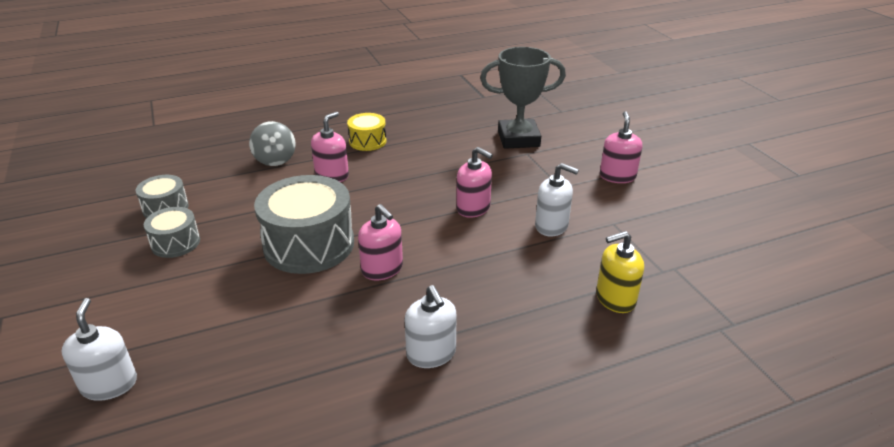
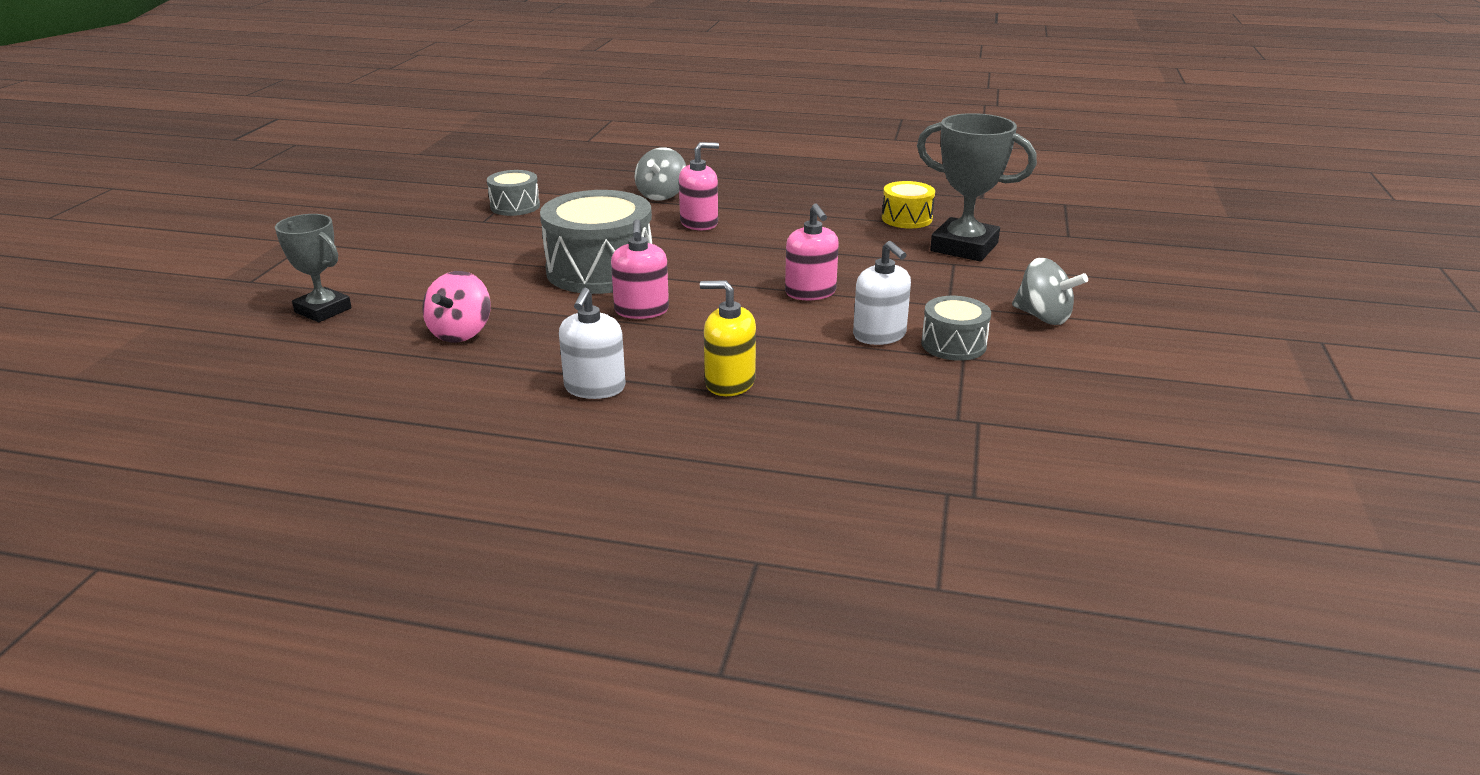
camera: 35 degrees right, 5 degrees down
white soap dispenser [62,298,137,401] -> grey trophy [275,214,352,322]
grey drum [144,207,200,258] -> grey drum moved to [921,296,991,361]
yellow drum [347,113,387,151] -> yellow drum moved to [882,181,935,228]
yellow soap dispenser [596,231,644,313] -> yellow soap dispenser moved to [700,281,756,396]
pink soap dispenser [600,111,642,183] -> grey spinning top [1012,258,1088,325]
none -> pink spinning top [422,271,491,342]

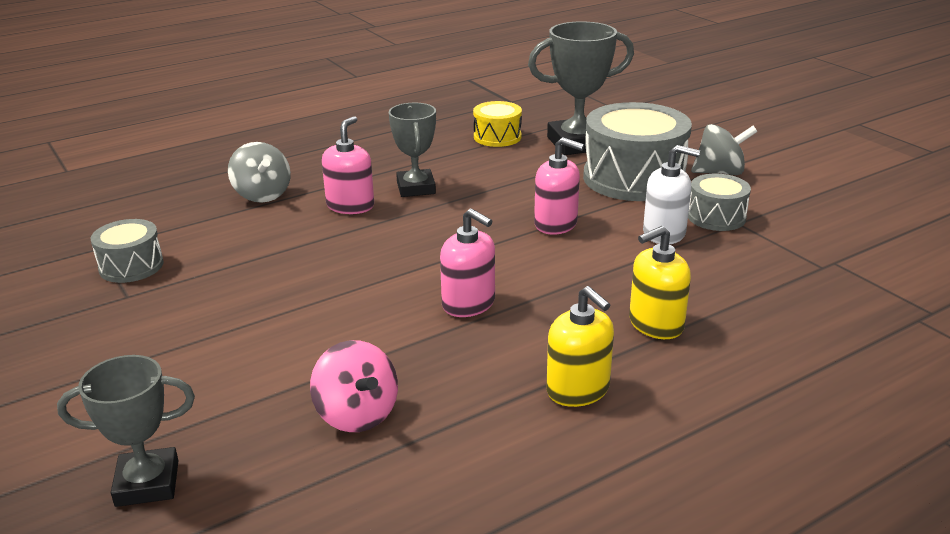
camera: 45 degrees left, 0 degrees up
grey drum [540,190,652,294] -> grey drum moved to [583,102,692,201]
white soap dispenser [559,288,626,399] -> yellow soap dispenser [546,286,614,407]
none -> grey trophy [389,102,436,197]

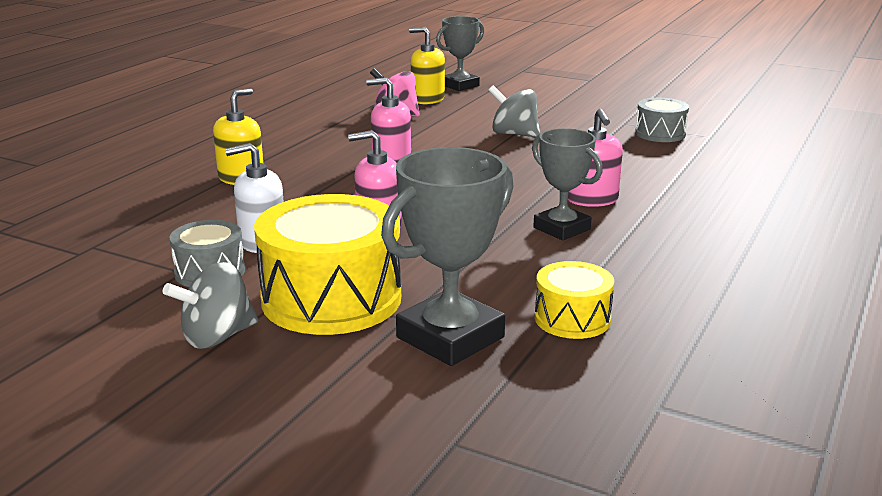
camera: 150 degrees right, 5 degrees down
grey spinning top [228,142,291,203] -> grey spinning top moved to [488,85,540,137]
yellow soap dispenser [546,286,614,407] -> yellow soap dispenser moved to [409,27,445,104]
grey drum [583,102,692,201] -> yellow drum [254,194,401,335]

